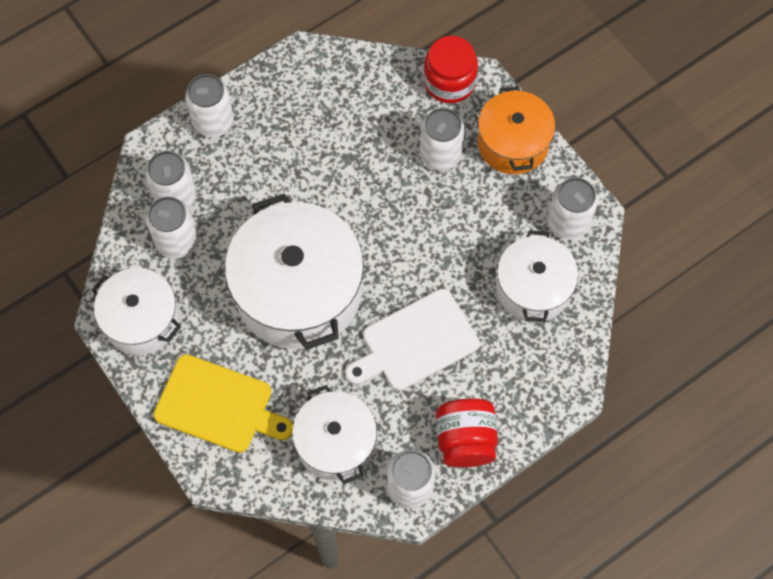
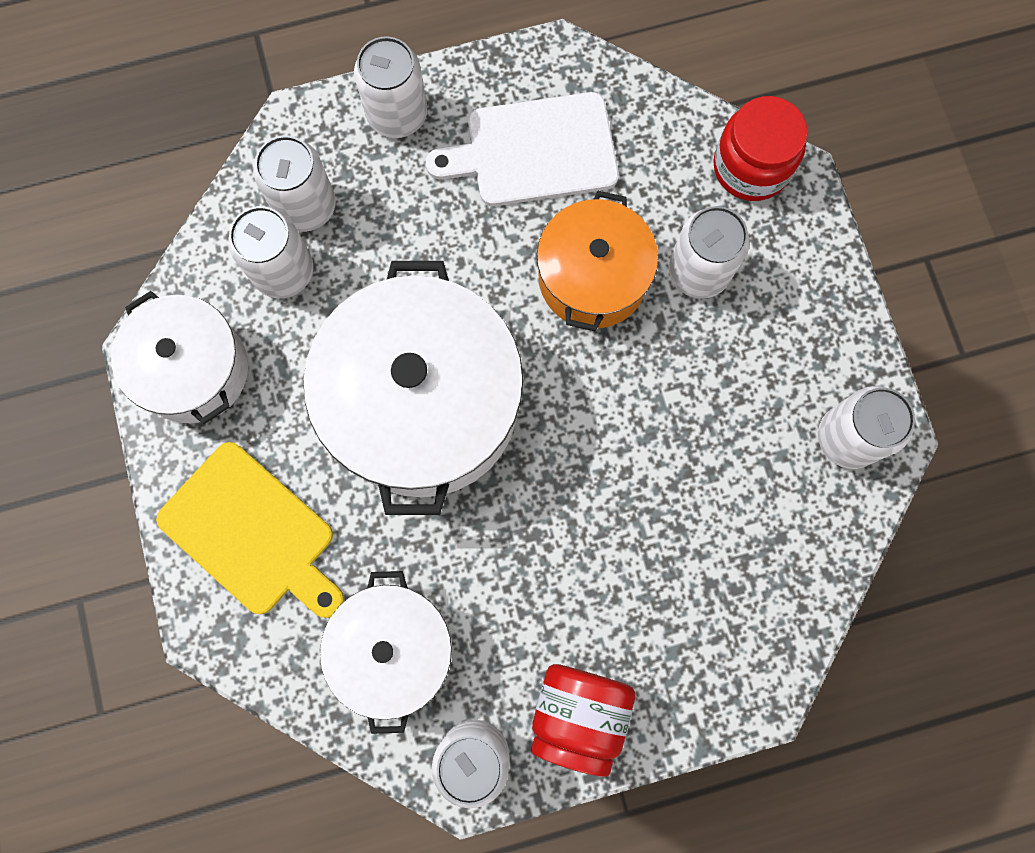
camera: 20 degrees right, 10 degrees up
white cutting board [345,289,480,391] -> white cutting board moved to [426,92,619,206]
orange pot [478,86,555,174] -> orange pot moved to [537,191,658,331]
white pot [496,230,578,322] -> none

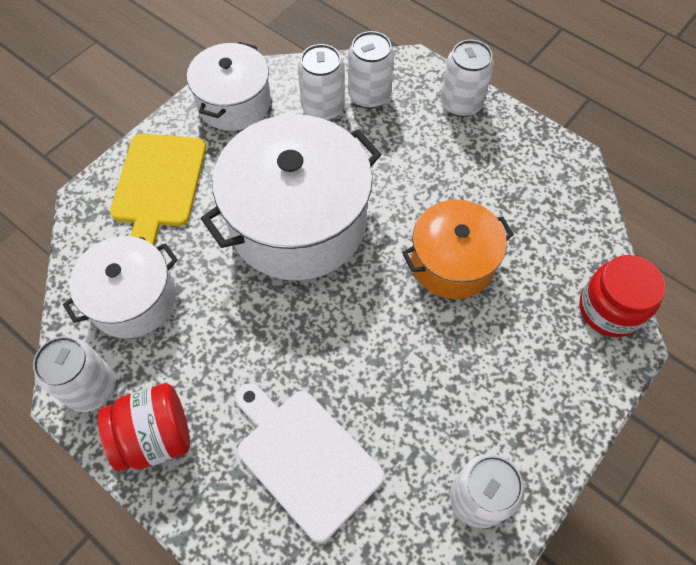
camera: 55 degrees right, 15 degrees down
white cutting board [426,92,619,206] -> white cutting board moved to [235,383,384,543]
white can [669,206,750,299] -> none

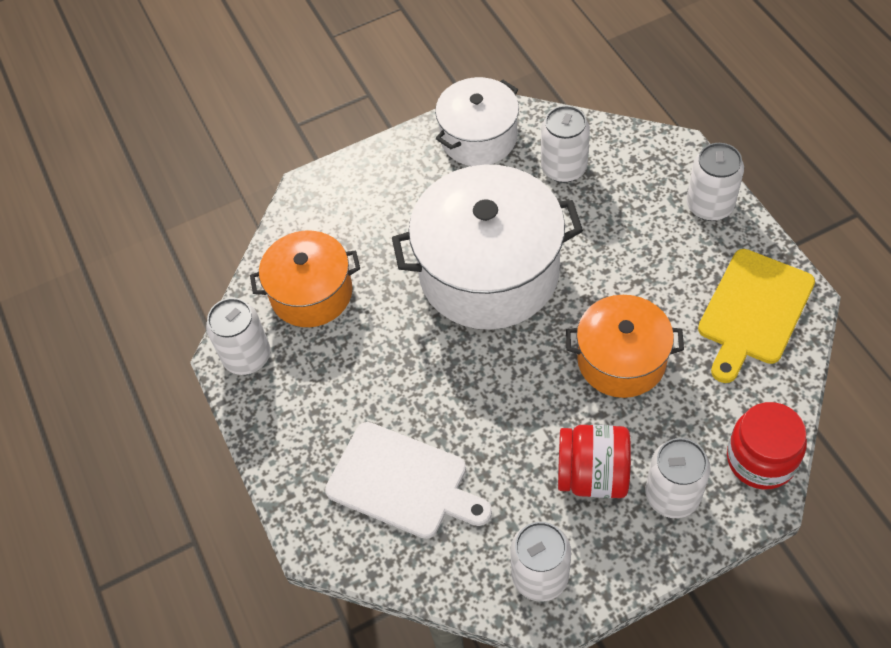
camera: 30 degrees right, 5 degrees down
white pot [63,236,178,338] -> orange pot [250,231,360,327]
red jar [98,383,190,472] -> red jar moved to [558,425,631,498]
yellow cutting board [110,134,206,245] -> yellow cutting board moved to [698,249,815,383]
white cutting board [235,383,384,543] -> white cutting board turned 135 degrees clockwise [325,422,492,539]
white can [348,31,394,109] -> white can moved to [645,438,711,518]

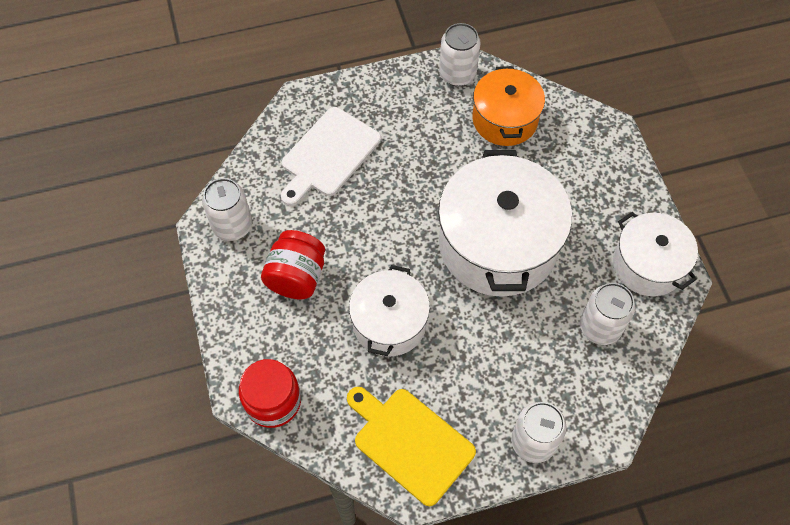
camera: 95 degrees right, 5 degrees up
orange pot [566,295,684,398] -> white pot [349,265,430,357]
white can [645,438,711,518] -> none

